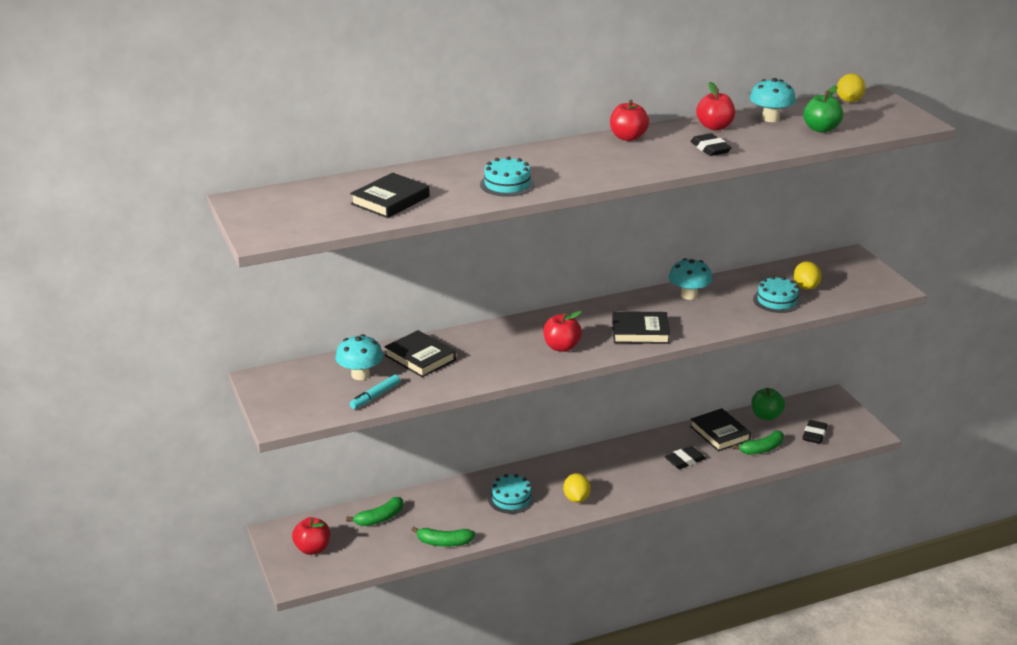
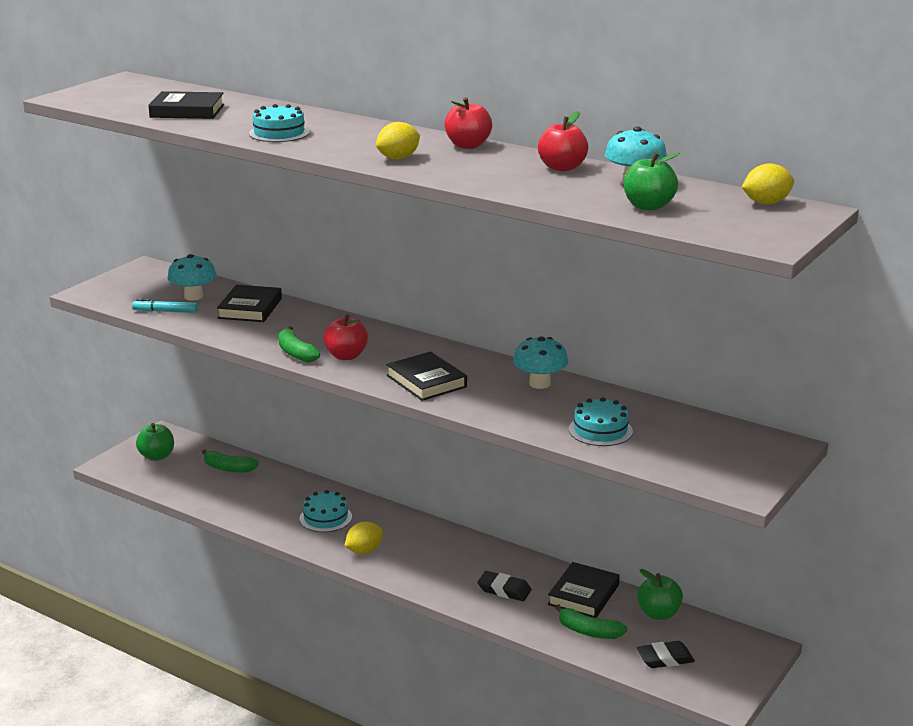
camera: 55 degrees right, 5 degrees down
red apple [292,517,330,555] -> green apple [136,423,174,461]
green banana [411,527,475,547] -> green banana moved to [278,326,320,363]
black eraser [690,133,732,156] -> none
yellow lemon [794,261,822,290] -> yellow lemon moved to [376,122,420,160]

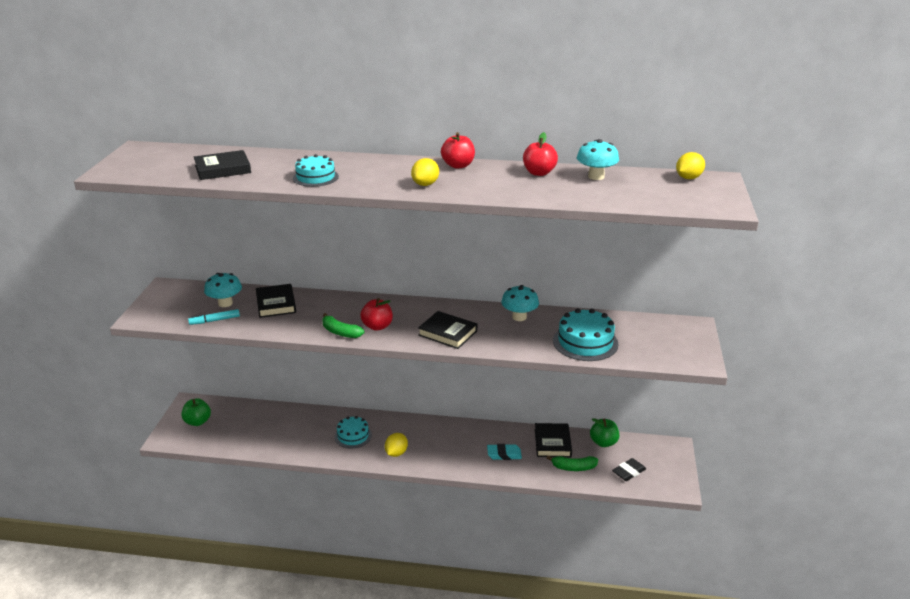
camera: 25 degrees left, 5 degrees up
green banana [202,449,259,473] -> none
black eraser [477,571,532,601] -> turquoise eraser [487,444,522,460]
turquoise cake [569,397,633,446] -> turquoise cake [553,308,619,361], size x1.52
green apple [624,152,680,211] -> none

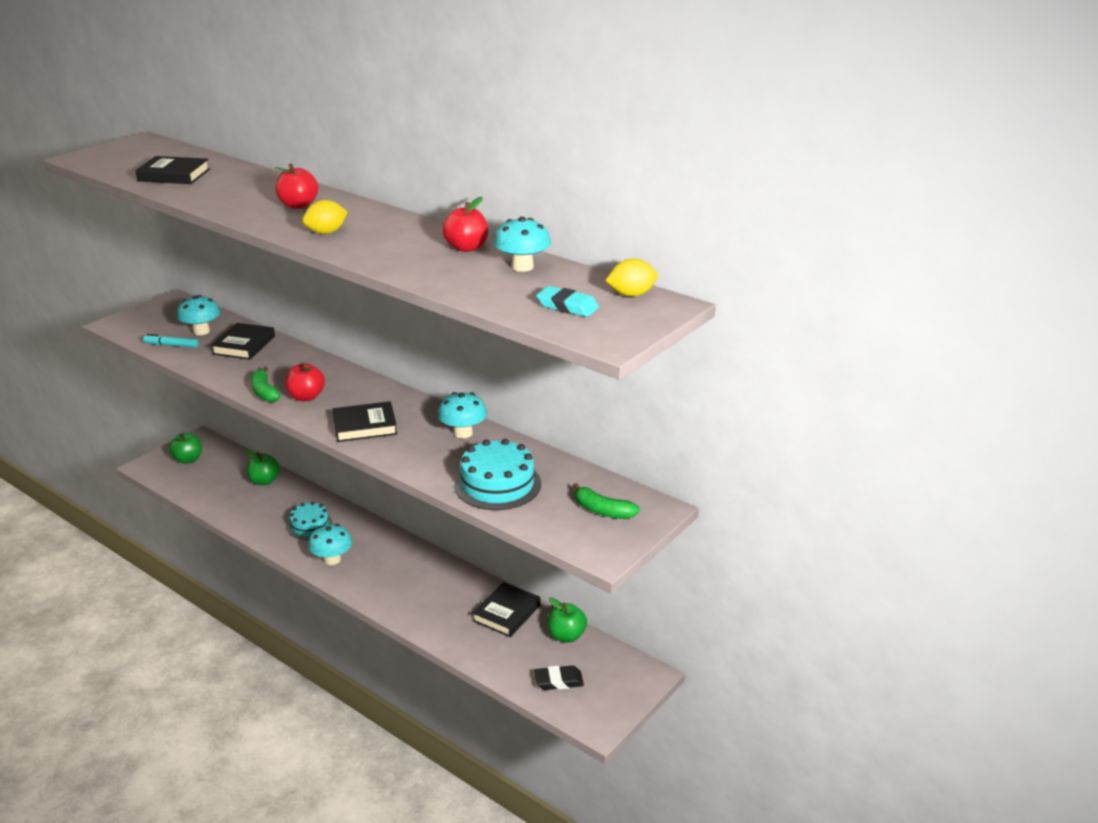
camera: 30 degrees right, 0 degrees up
turquoise cake [293,154,339,187] -> none
yellow lemon [385,433,408,457] -> turquoise mushroom [308,524,352,565]
black book [418,311,477,349] -> black book turned 75 degrees counterclockwise [333,401,397,442]
red apple [441,132,475,169] -> red apple moved to [275,163,318,209]
turquoise eraser [487,444,522,460] -> turquoise eraser moved to [536,286,599,317]
green banana [547,455,598,471] -> green banana moved to [573,483,640,519]
none -> green apple [245,450,280,485]

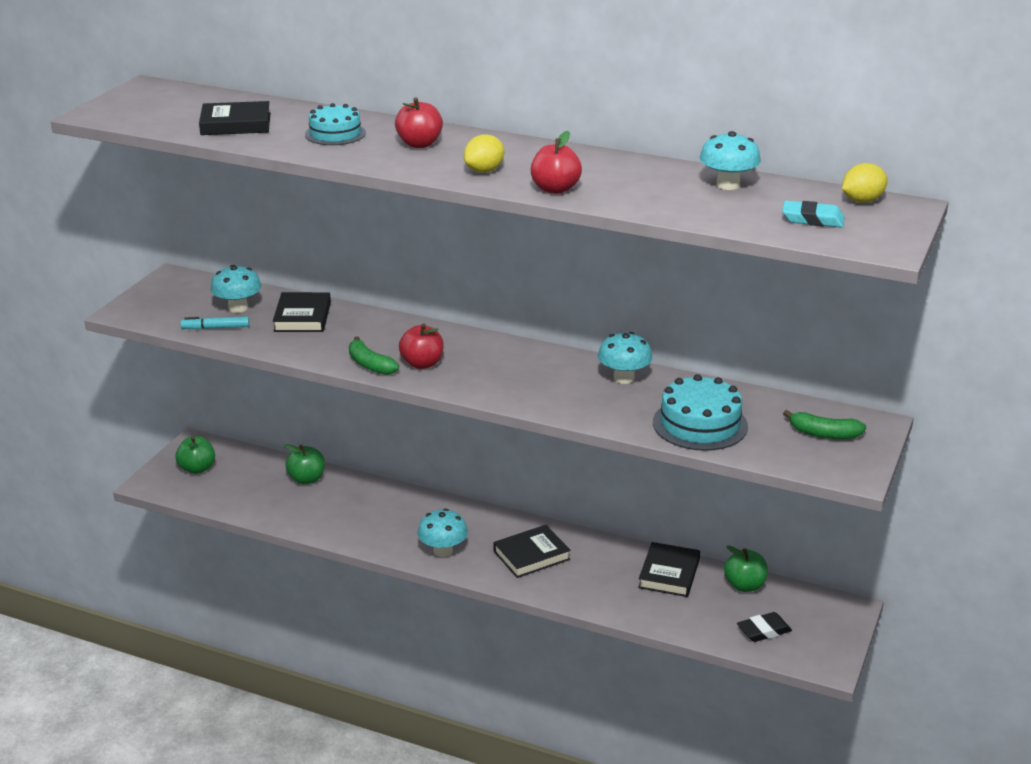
camera: 15 degrees left, 0 degrees up
turquoise cake [287,502,333,540] -> turquoise cake moved to [305,103,366,145]
black book [333,401,397,442] -> black book moved to [494,525,571,578]
red apple [442,197,488,252] -> red apple moved to [531,131,582,194]

